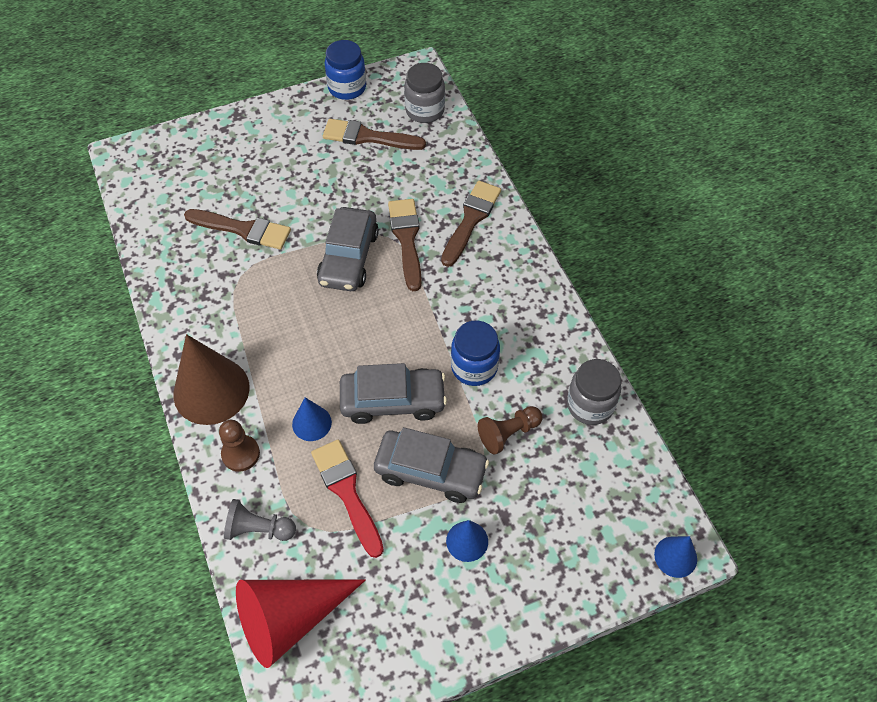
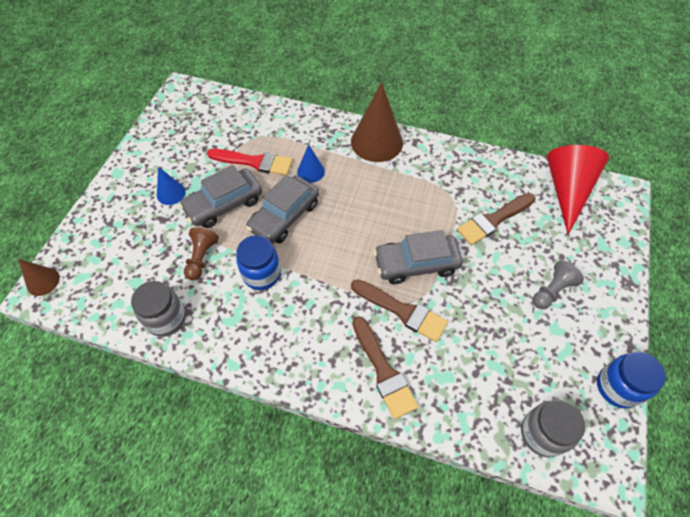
camera: 130 degrees right, 0 degrees up
brown pawn [219,420,260,472] -> none
grey pawn [224,499,296,541] -> grey pawn moved to [533,260,584,309]
red cone [236,579,366,668] -> red cone moved to [547,145,609,235]
grey car [317,207,379,291] -> grey car turned 60 degrees counterclockwise [374,230,463,284]
brown brush [323,119,426,150] -> none
blue cone [654,536,697,578] -> brown cone [18,259,60,296]

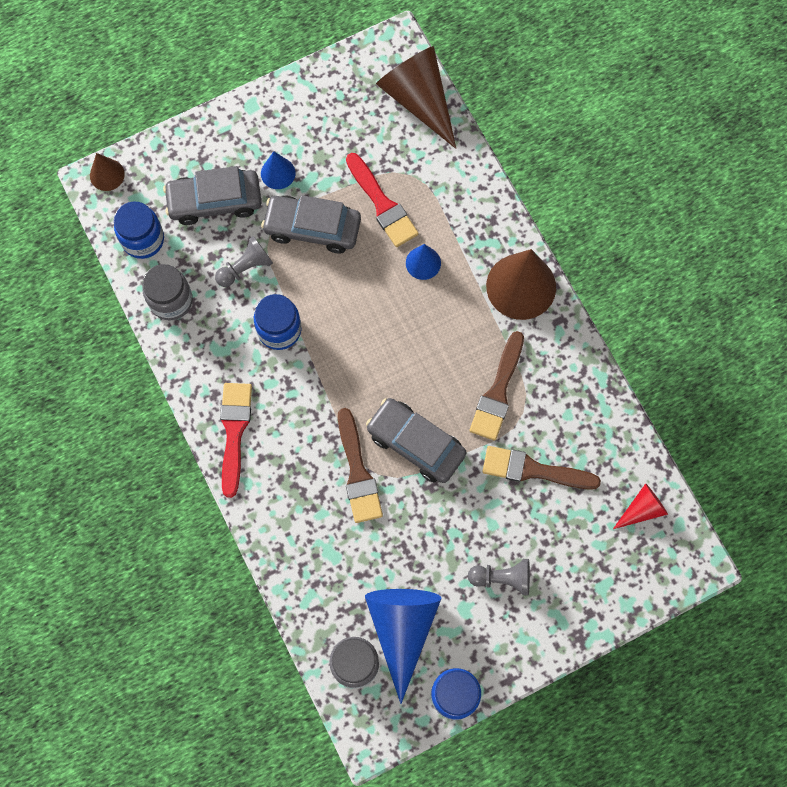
camera: 45 degrees right, 15 degrees up
brown pawn [184,227,219,280] -> grey pawn [215,236,273,287]
grey car [246,175,319,244] -> grey car moved to [163,166,262,225]
brown brush [353,316,418,419] -> brown brush moved to [469,331,524,441]
red cone [547,145,609,235] -> red cone [613,483,668,529], size x0.51
none -> blue jar [114,201,164,259]
none -> red brush [220,383,252,498]
none -> blue cone [365,589,441,704]
none -> brown cone [376,46,456,149]

